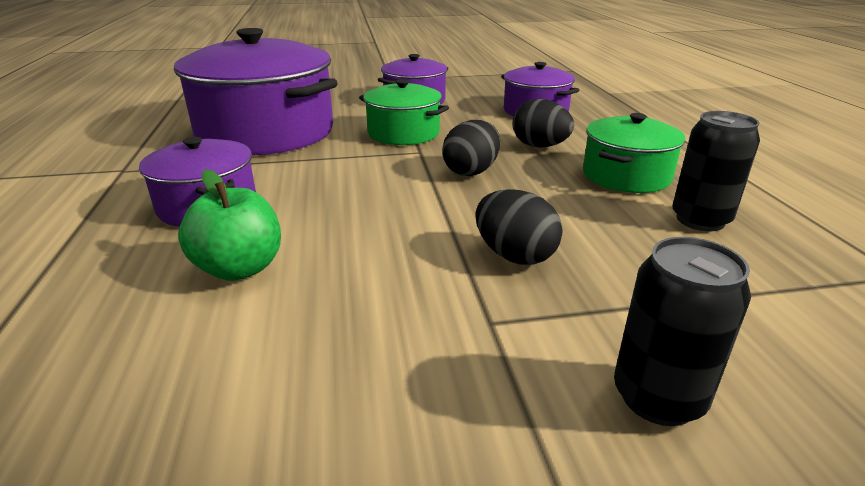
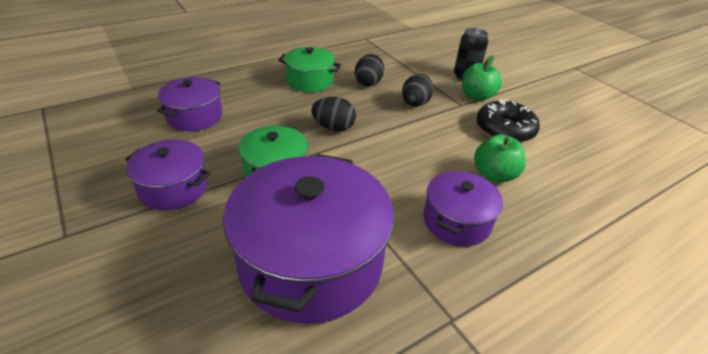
camera: 115 degrees left, 10 degrees up
black egg [512,99,574,148] -> black egg moved to [355,54,384,87]
black can [672,111,760,231] -> none
none -> green apple [462,55,502,101]
none -> black donut [477,99,540,143]

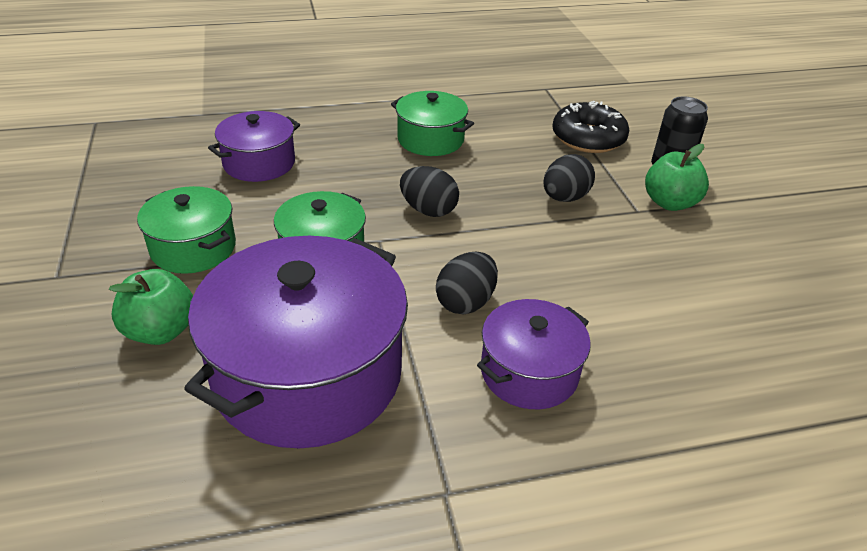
camera: 20 degrees right, 0 degrees up
purple pot [125,140,210,211] -> green pot [137,186,236,274]
black egg [355,54,384,87] -> black egg moved to [436,252,498,314]
green apple [474,134,526,182] -> green apple moved to [109,269,193,345]
black donut [477,99,540,143] -> black donut moved to [552,101,629,153]

